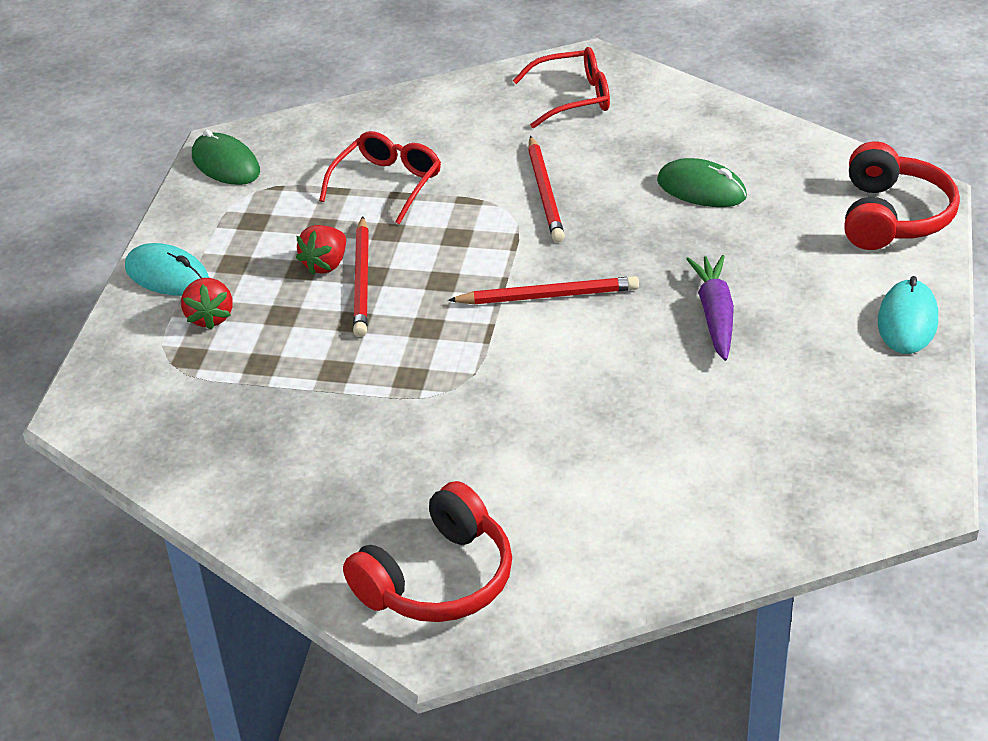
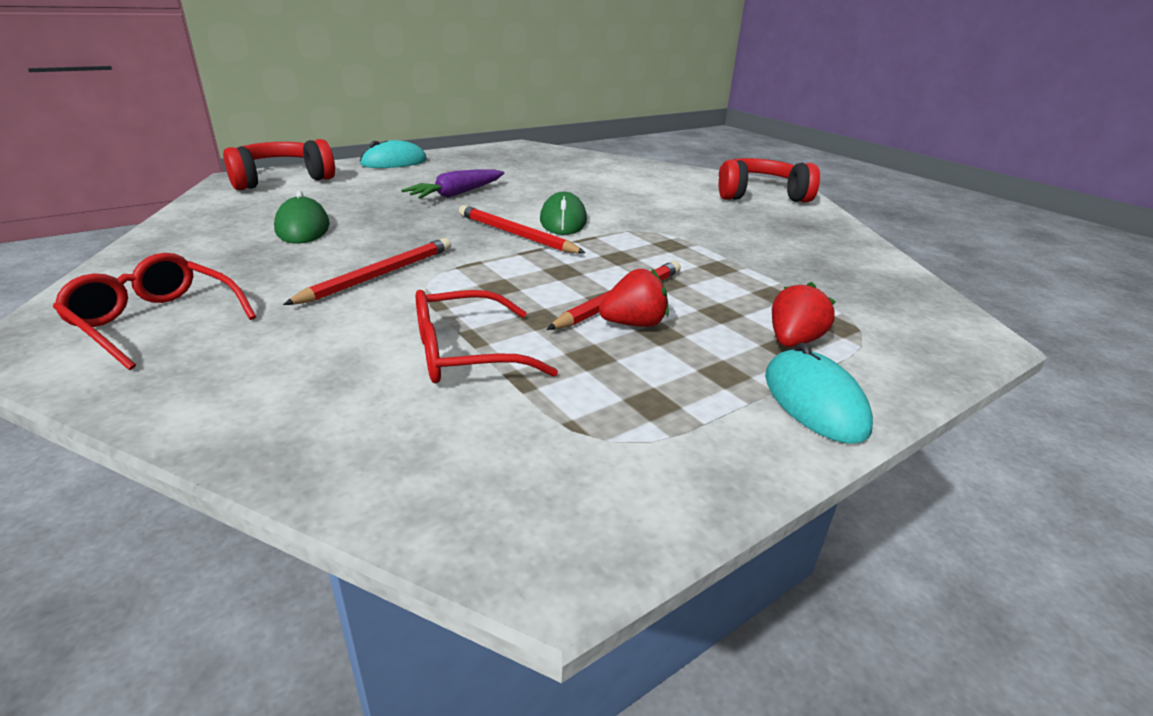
camera: 140 degrees left, 10 degrees down
green mouse [192,129,260,185] -> green mouse moved to [540,192,587,235]

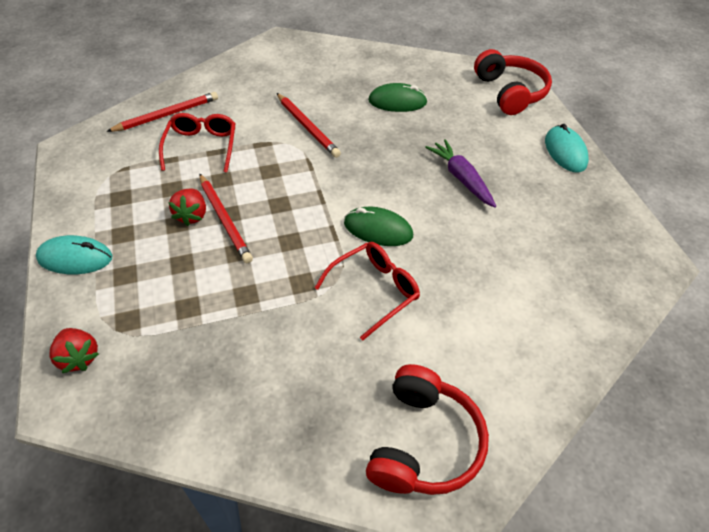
camera: 110 degrees right, 20 degrees up
red glasses [53,253,256,370] -> red glasses moved to [314,242,420,340]
red pencil [459,205,586,253] -> red pencil moved to [106,92,218,132]
red strawberry [772,282,836,347] -> red strawberry moved to [49,328,99,373]

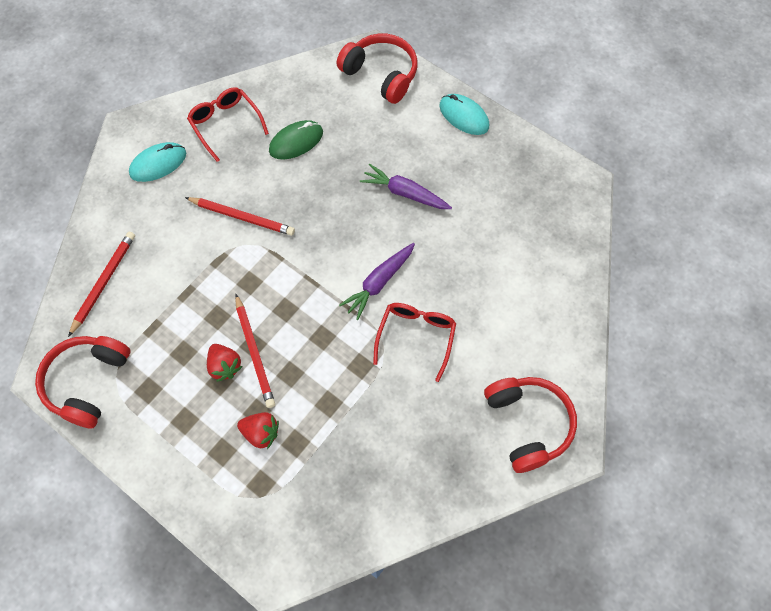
camera: 35 degrees left, 15 degrees up
turquoise mouse [36,235,113,274] -> turquoise mouse moved to [129,142,186,182]
red strawberry [49,328,99,373] -> red strawberry moved to [237,412,279,449]
red glasses [159,113,236,173] -> red glasses moved to [187,87,269,162]
red pencil [199,174,253,263] -> red pencil turned 45 degrees clockwise [235,294,275,408]
green mouse [344,206,413,246] -> purple carrot [339,243,415,320]
none -> red headphones [35,336,131,428]

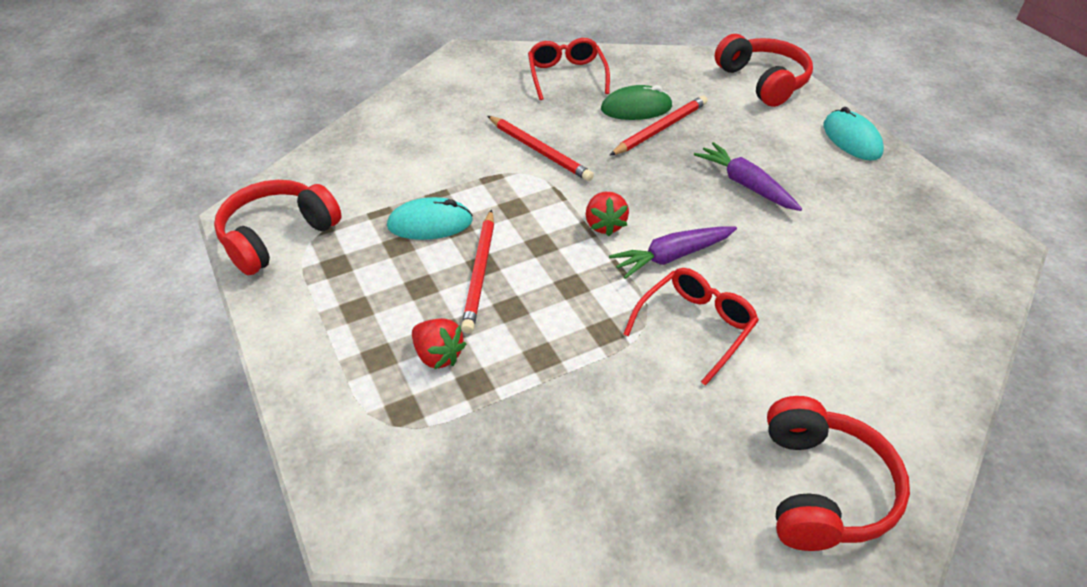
camera: 25 degrees right, 20 degrees down
red pencil [68,232,135,337] -> red pencil moved to [609,95,708,156]
turquoise mouse [129,142,186,182] -> turquoise mouse moved to [387,197,473,240]
red strawberry [207,344,243,382] -> red strawberry moved to [586,192,629,236]

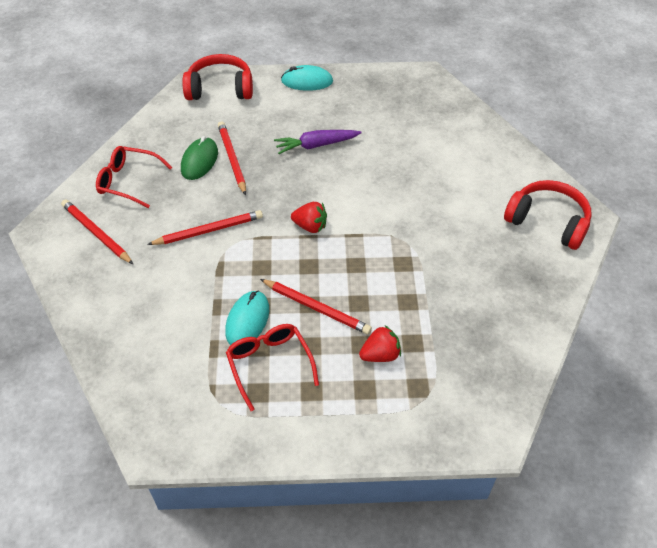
camera: 65 degrees left, 5 degrees up
red headphones [214,180,342,275] -> none
purple carrot [609,226,737,279] -> none
red glasses [623,268,759,386] -> red glasses moved to [226,324,319,411]
none -> red pencil [61,199,133,264]

